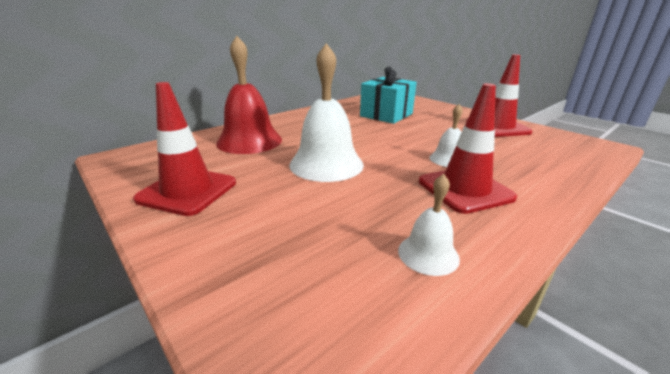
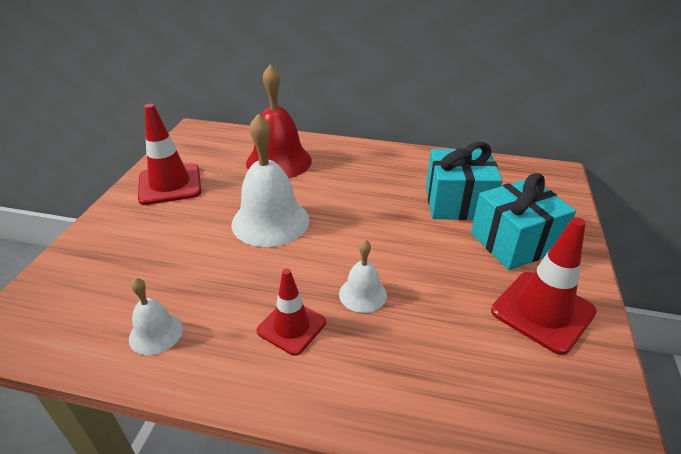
camera: 55 degrees right, 10 degrees up
red traffic cone [419,83,517,214] -> red traffic cone [256,268,326,356], size x0.65
none -> turquoise gift [471,173,576,270]

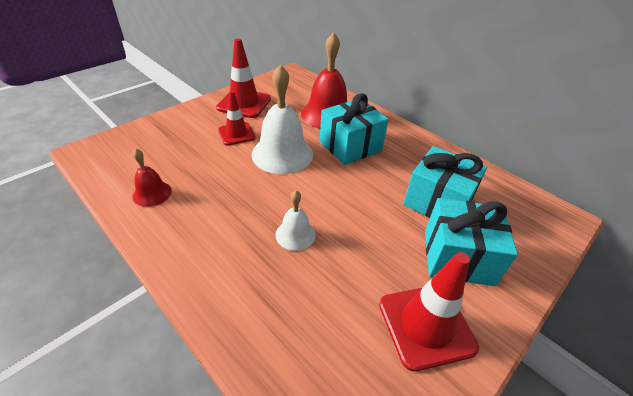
camera: 30 degrees right, 5 degrees up
white bell [129,278,183,355] -> red bell [133,149,172,207]
red traffic cone [256,268,326,356] -> red traffic cone moved to [218,91,256,145]
none -> turquoise gift [320,93,389,165]

